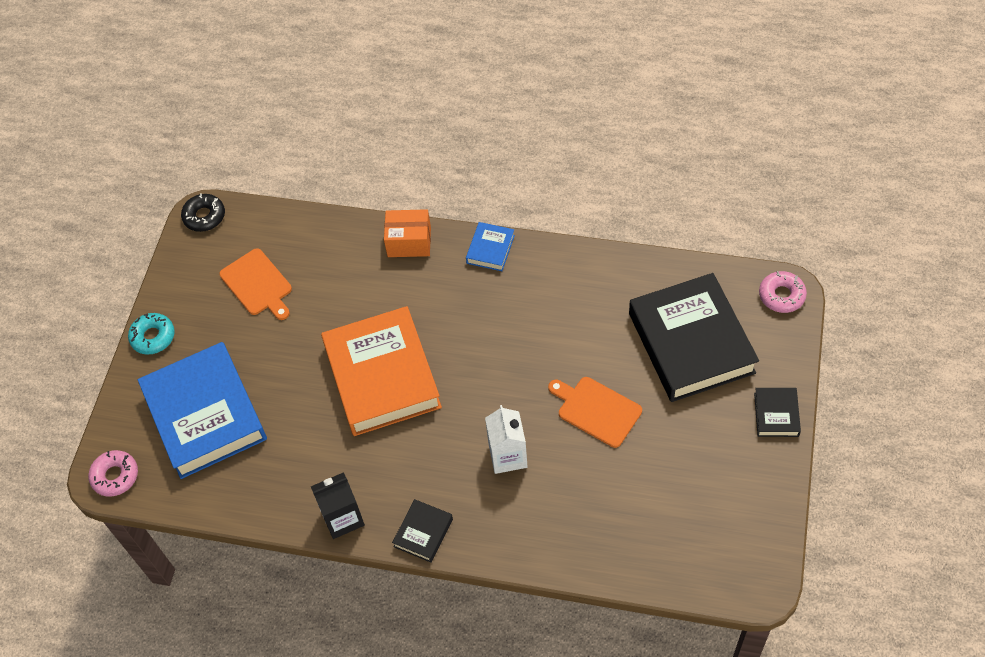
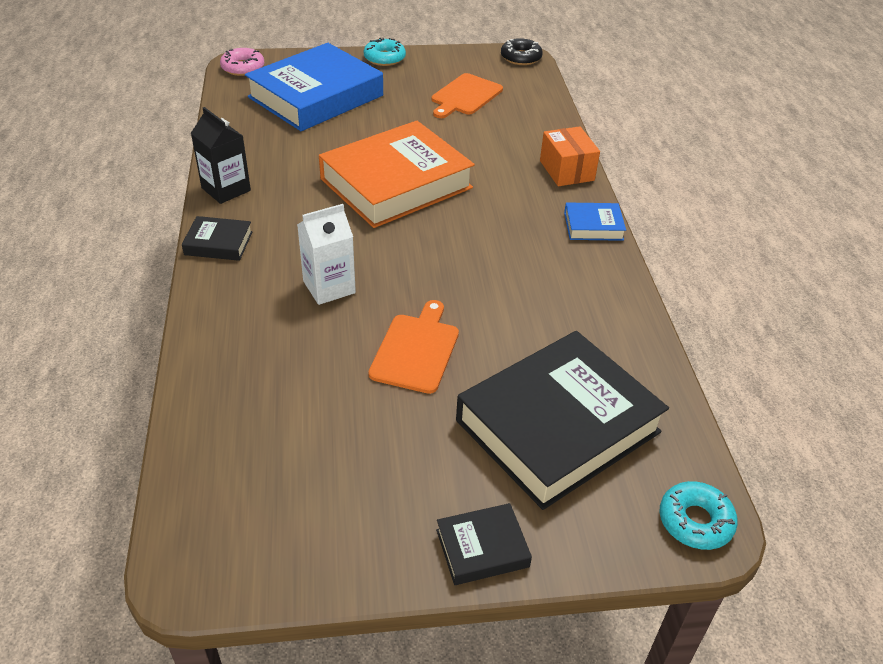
camera: 65 degrees right, 15 degrees down
pink donut [759,271,807,313] -> turquoise donut [659,481,738,550]

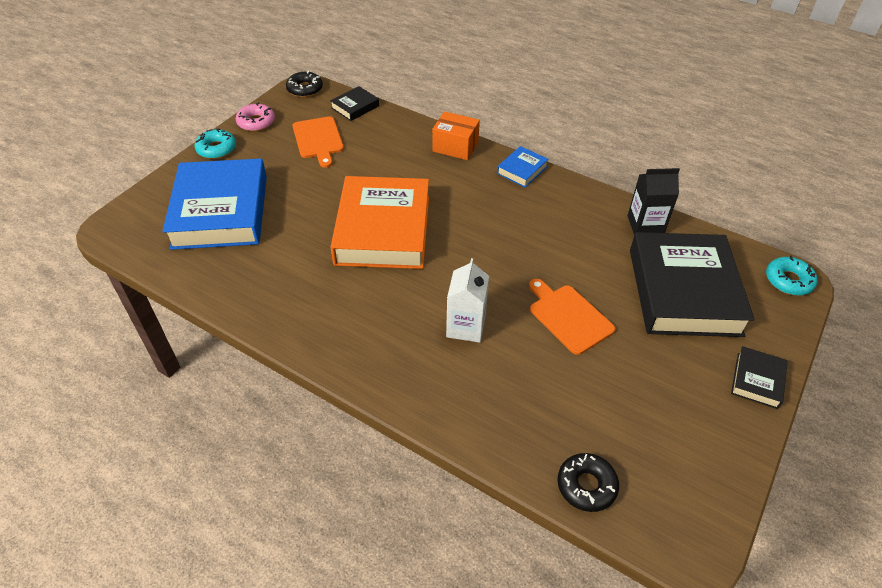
camera: 50 degrees left, 5 degrees up
black book [182,216,252,261] -> black book moved to [330,86,379,121]
black carton [191,107,251,204] -> black carton moved to [628,168,680,235]
pink donut [220,48,264,76] -> pink donut moved to [236,102,275,131]
none -> black donut [558,453,619,512]

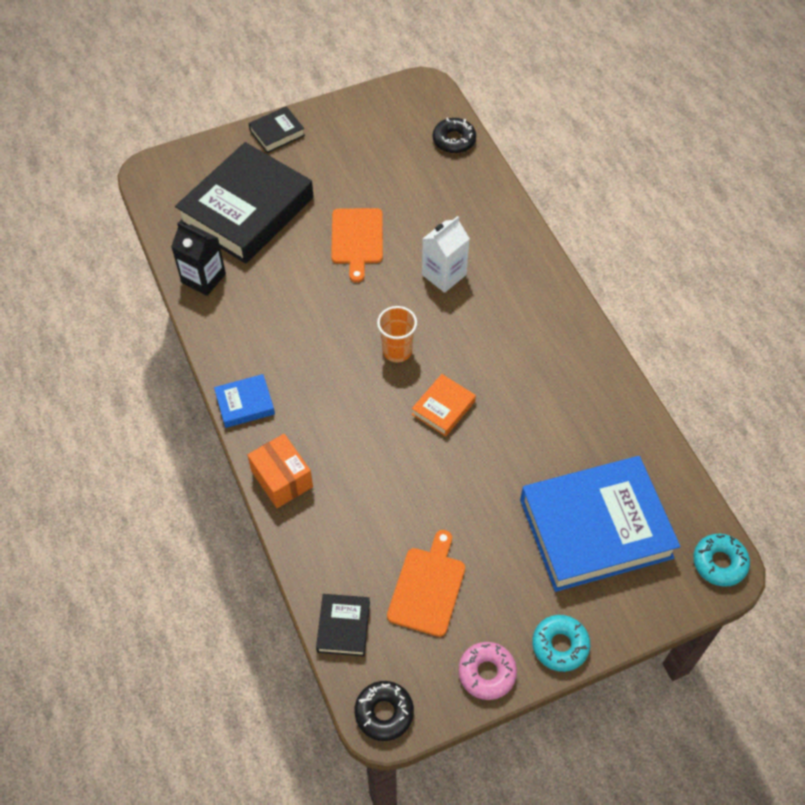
camera: 145 degrees left, 10 degrees up
blue book [163,158,267,250] -> blue book turned 45 degrees clockwise [520,456,680,592]
black book [330,86,379,121] -> black book turned 75 degrees counterclockwise [316,594,370,656]
orange book [330,176,429,269] -> orange book [412,374,476,437], size x0.43
turquoise donut [766,256,818,295] -> turquoise donut moved to [693,534,750,587]
none -> orange cup [377,306,417,362]

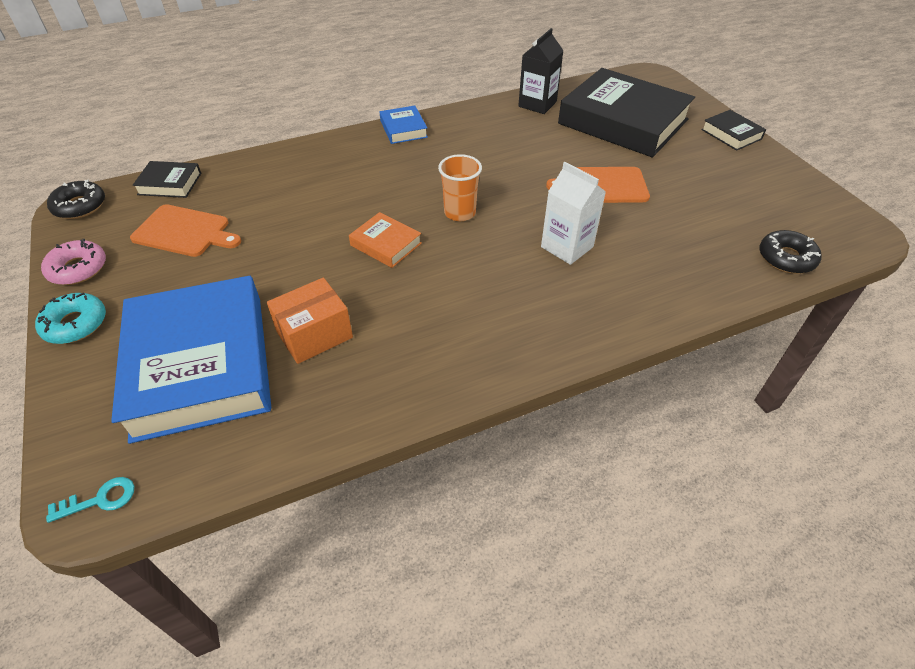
camera: 90 degrees right, 10 degrees down
orange box [247,434,313,508] -> orange box moved to [267,278,353,364]
turquoise donut [693,534,750,587] -> turquoise key [46,477,134,523]

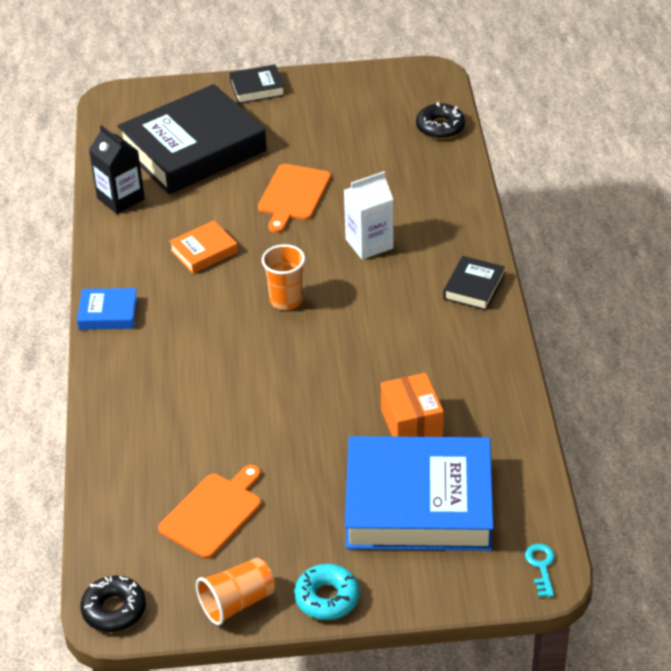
camera: 70 degrees left, 5 degrees down
pink donut [41,239,106,285] -> orange cup [196,558,275,625]
black book [133,161,201,198] -> black book moved to [443,256,505,310]
orange book [349,212,422,268] -> orange book moved to [169,221,238,274]

